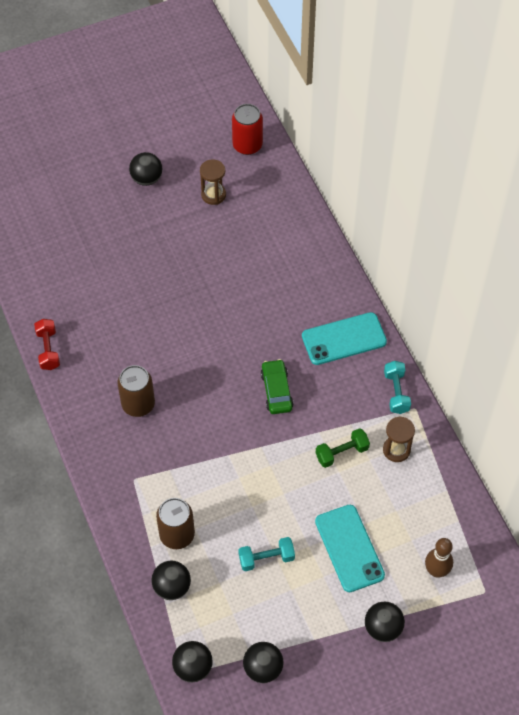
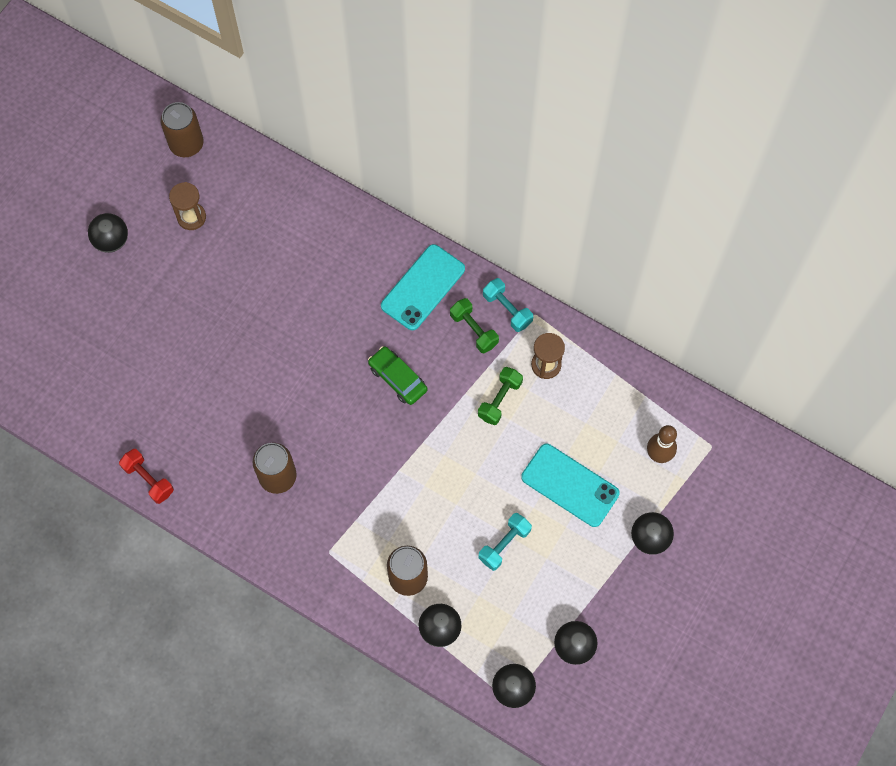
camera: 35 degrees left, 10 degrees up
red can [232,104,263,155] -> brown can [161,102,204,157]
none -> green dumbbell [450,298,499,353]

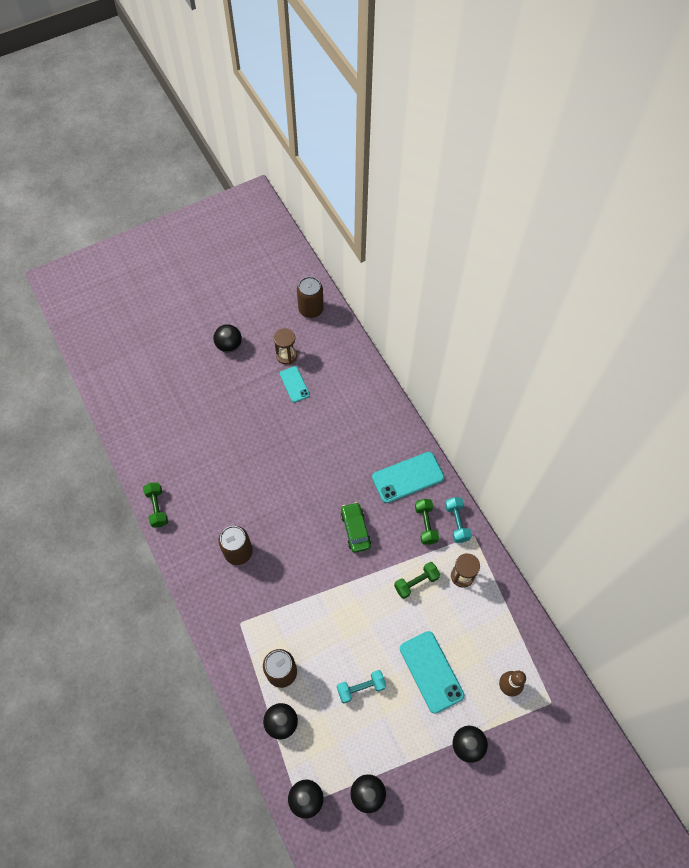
camera: 30 degrees right, 5 degrees down
red dumbbell [119,449,174,504] -> green dumbbell [143,482,168,527]
none -> turquoise phone [280,366,310,403]

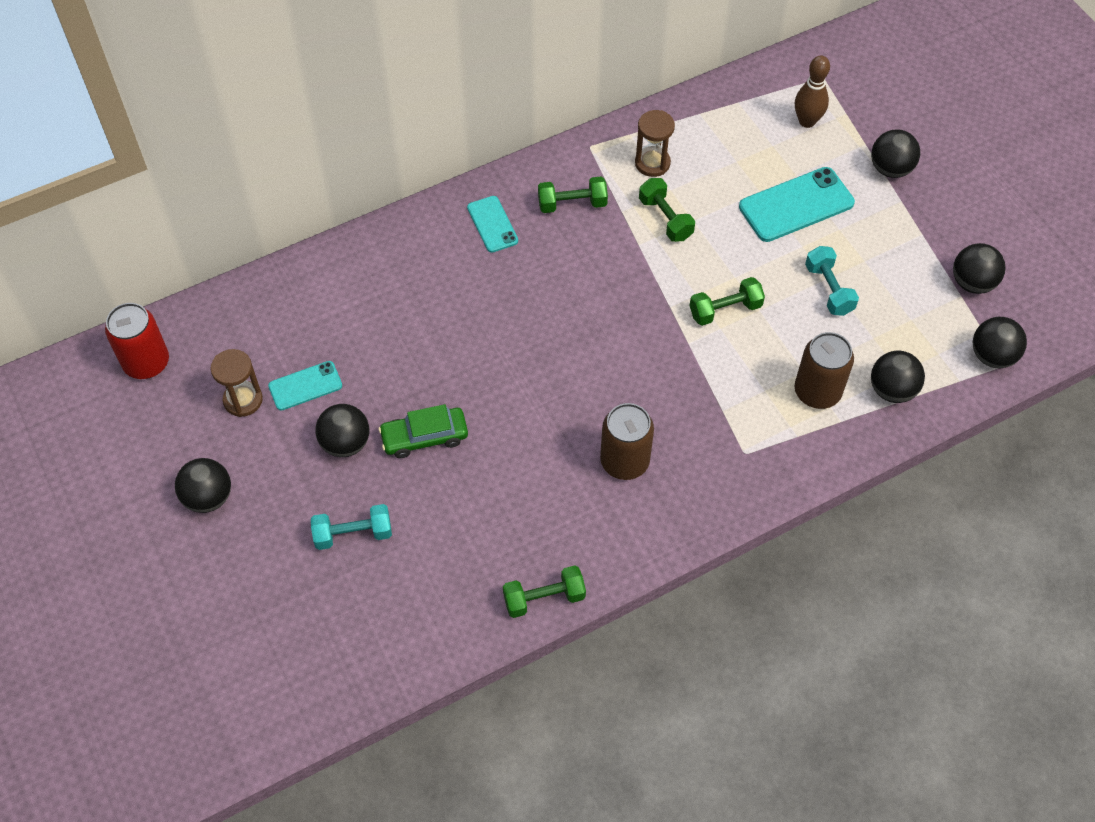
camera: 90 degrees left, 5 degrees down
brown can [297,277,324,318] -> red can [105,303,169,379]
green car [341,502,371,553] -> green car moved to [378,404,468,458]
turquoise phone [372,452,444,503] -> turquoise phone [467,196,518,253], size x0.59
turquoise dumbbell [445,497,472,543] -> turquoise dumbbell moved to [311,504,392,550]
none -> black ball [315,404,369,457]
none -> green dumbbell [690,277,765,326]

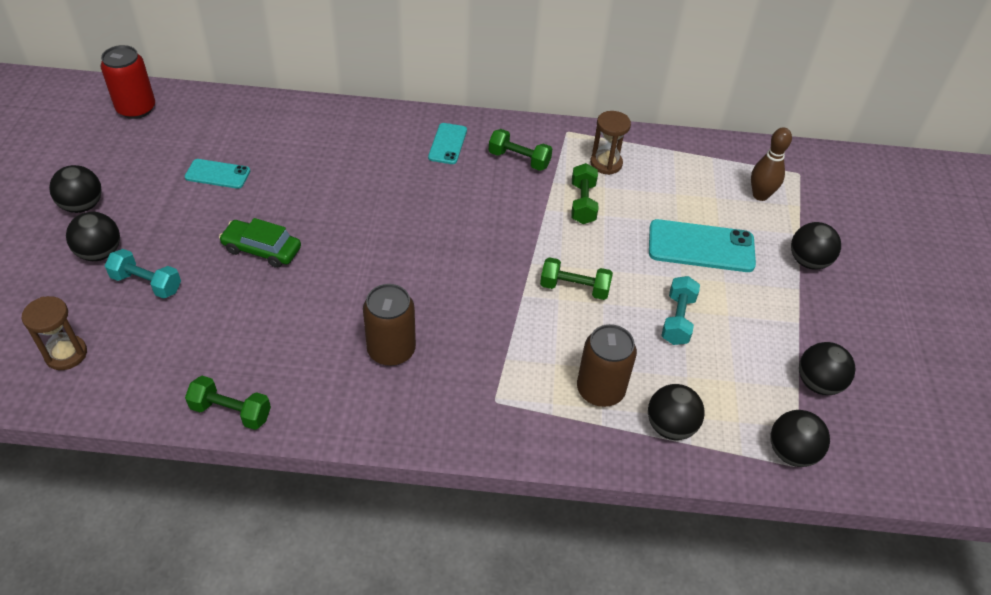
camera: 30 degrees right, 10 degrees down
brown hourglass [210,349,263,417] -> brown hourglass moved to [22,296,87,370]
black ball [315,404,369,457] -> black ball moved to [66,212,120,261]

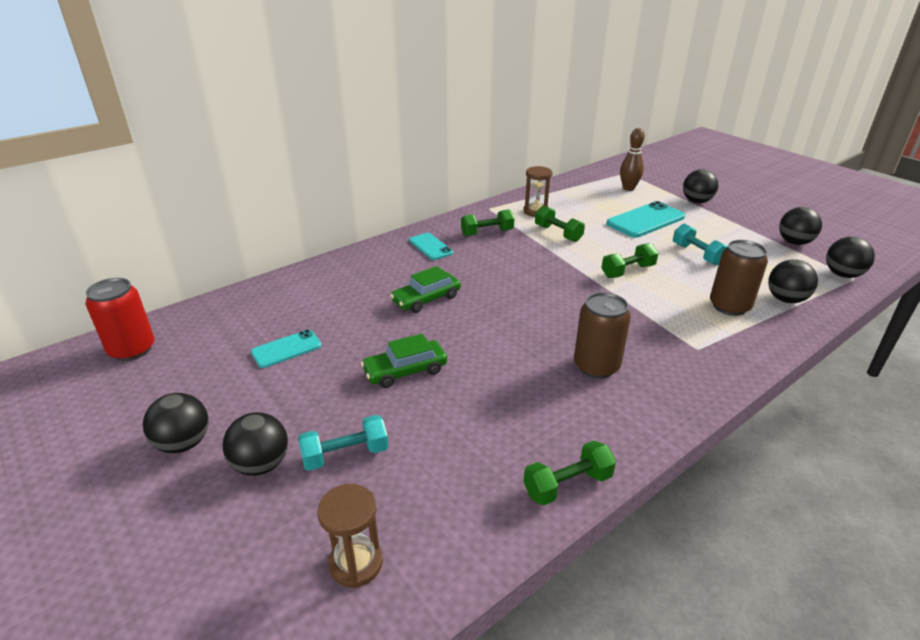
camera: 40 degrees left, 15 degrees down
none -> green car [390,266,461,313]

